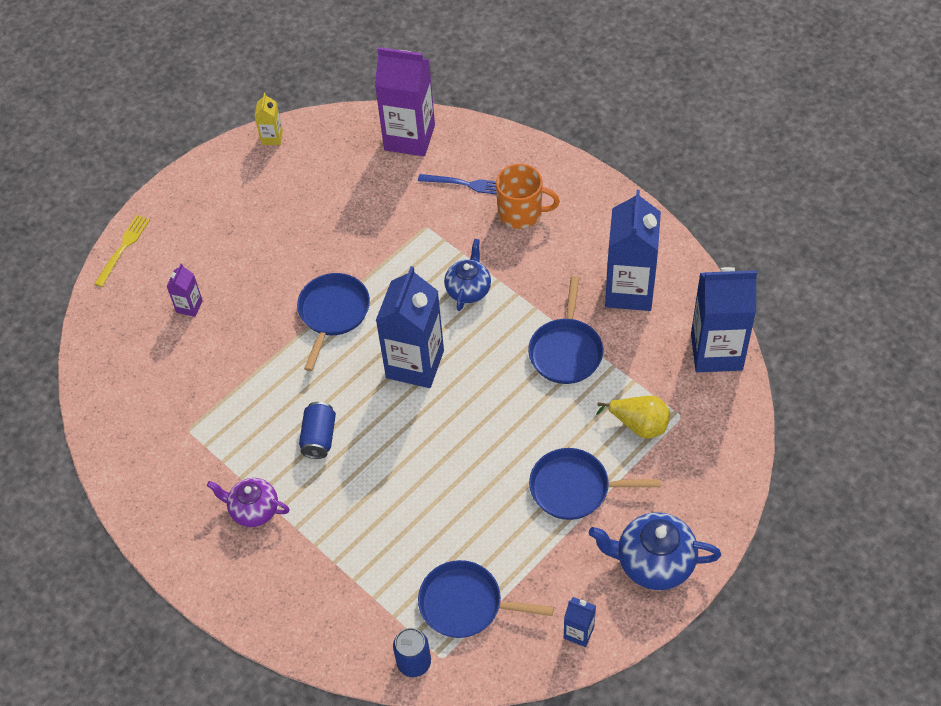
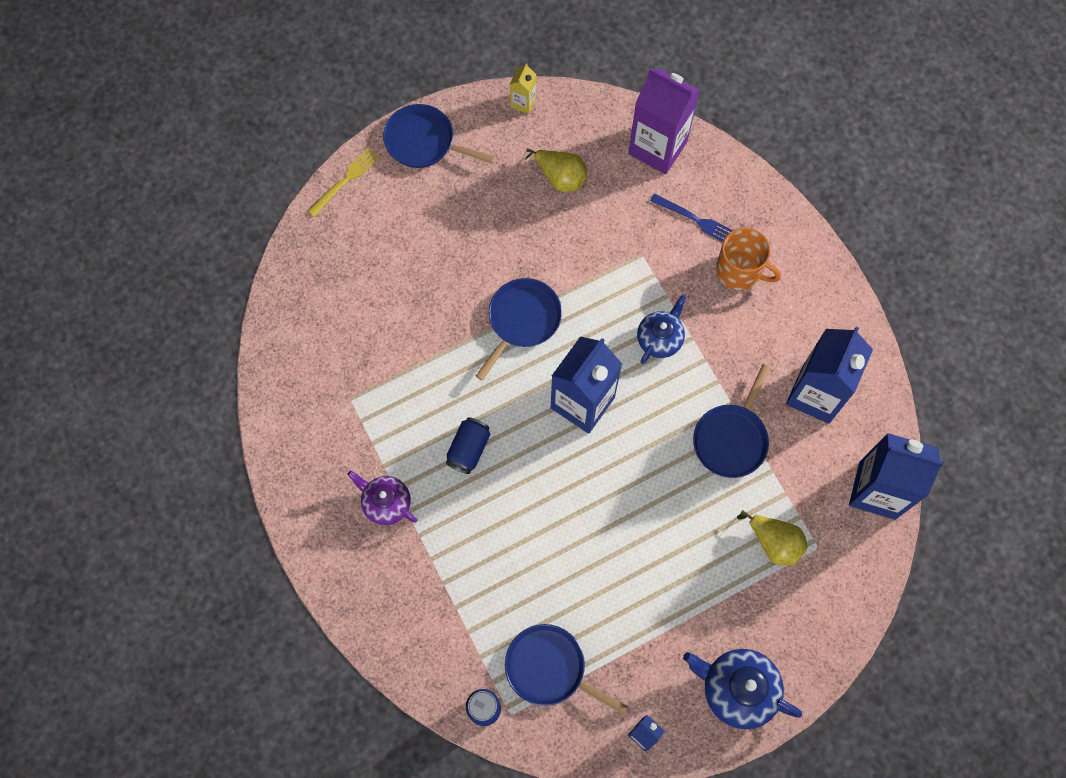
camera: 15 degrees right, 15 degrees up
purple carton [166,264,203,317] -> none
blue pan [529,448,661,520] -> blue pan moved to [383,104,494,168]
none -> yellow pear [525,148,587,192]

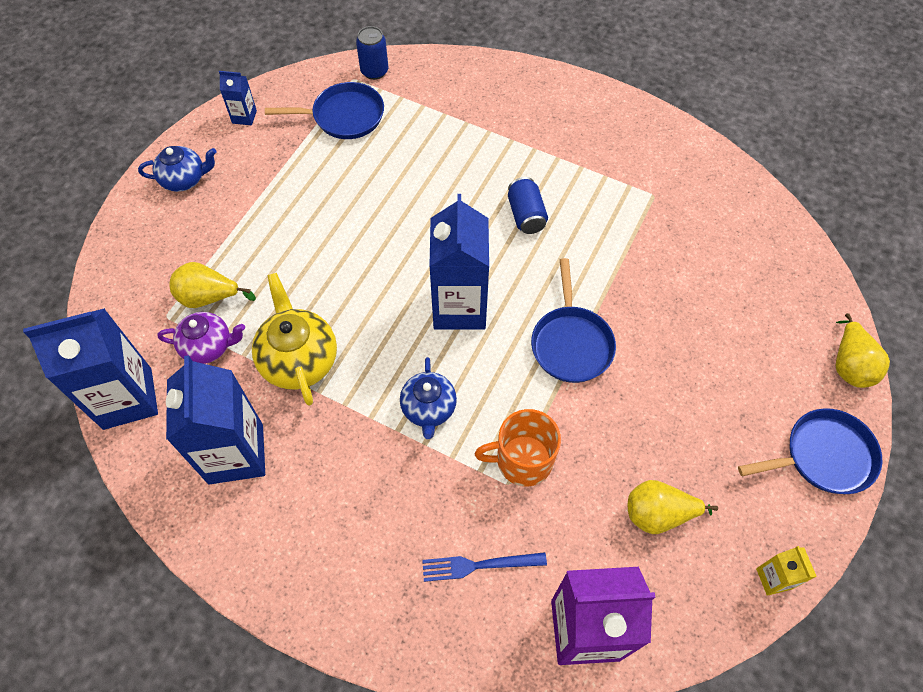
camera: 145 degrees right, 10 degrees down
yellow fork [308,148,379,217] -> yellow pear [836,313,890,388]
purple teapot [347,471,417,525] -> purple teapot moved to [157,312,245,364]
blue teapot [683,649,802,729] -> blue teapot [138,146,217,192], size x0.67
blue pan [693,364,770,478] -> yellow teapot [252,273,337,406]
orange mug [716,228,781,290] -> orange mug moved to [475,409,561,486]

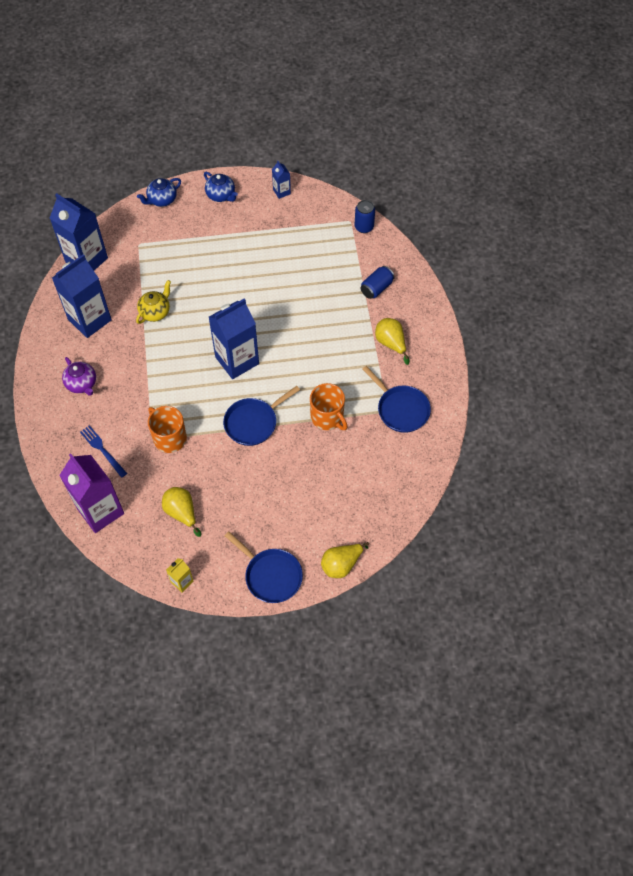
camera: 55 degrees right, 0 degrees up
purple teapot [157,312,245,364] -> purple teapot moved to [62,357,96,396]
yellow pear [170,262,256,308] -> yellow pear moved to [375,318,409,365]
yellow teapot [252,273,337,406] -> yellow teapot [136,280,171,324], size x0.67
blue pan [265,82,384,139] -> blue pan moved to [362,366,431,433]
blue teapot [400,357,457,439] -> blue teapot moved to [137,178,181,207]
blue can [508,177,548,234] -> blue can moved to [361,266,395,299]
none -> orange mug [310,383,348,430]

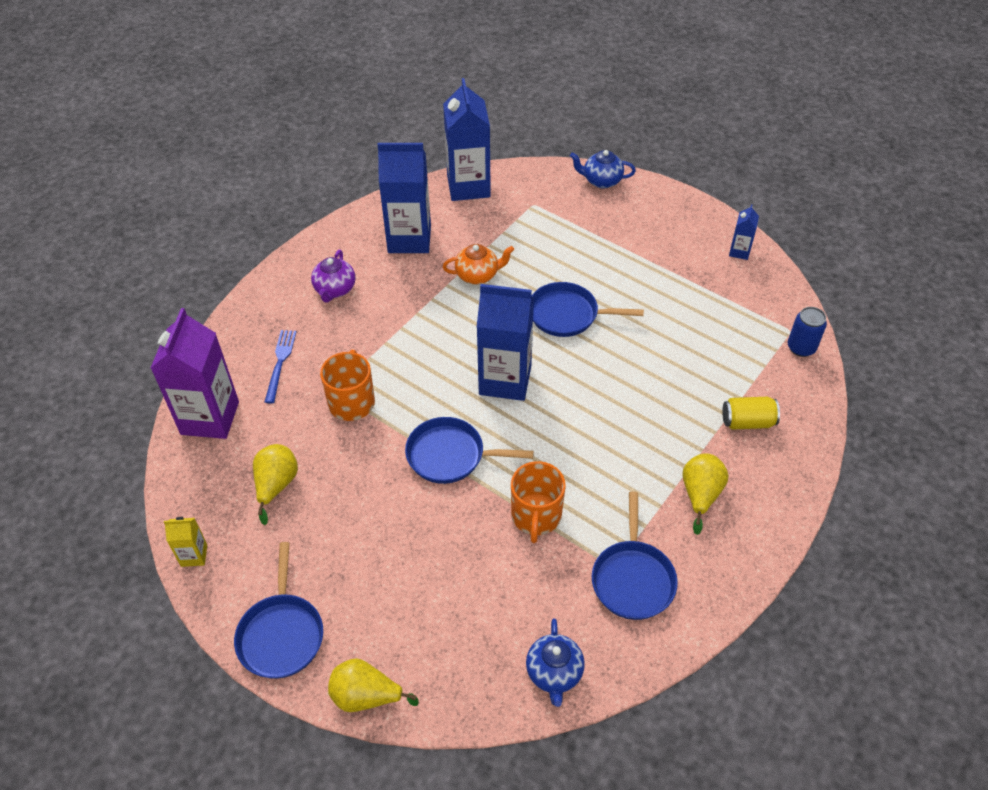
camera: 45 degrees right, 10 degrees down
yellow teapot [136,280,171,324] -> orange teapot [443,244,514,284]
blue teapot [204,172,238,202] -> blue teapot moved to [526,618,585,707]
blue can [361,266,395,299] -> yellow can [722,397,780,430]
none -> blue pan [532,282,644,337]

